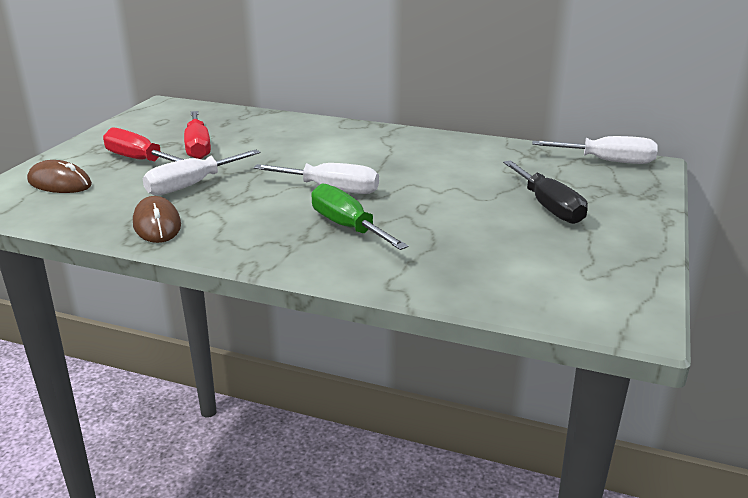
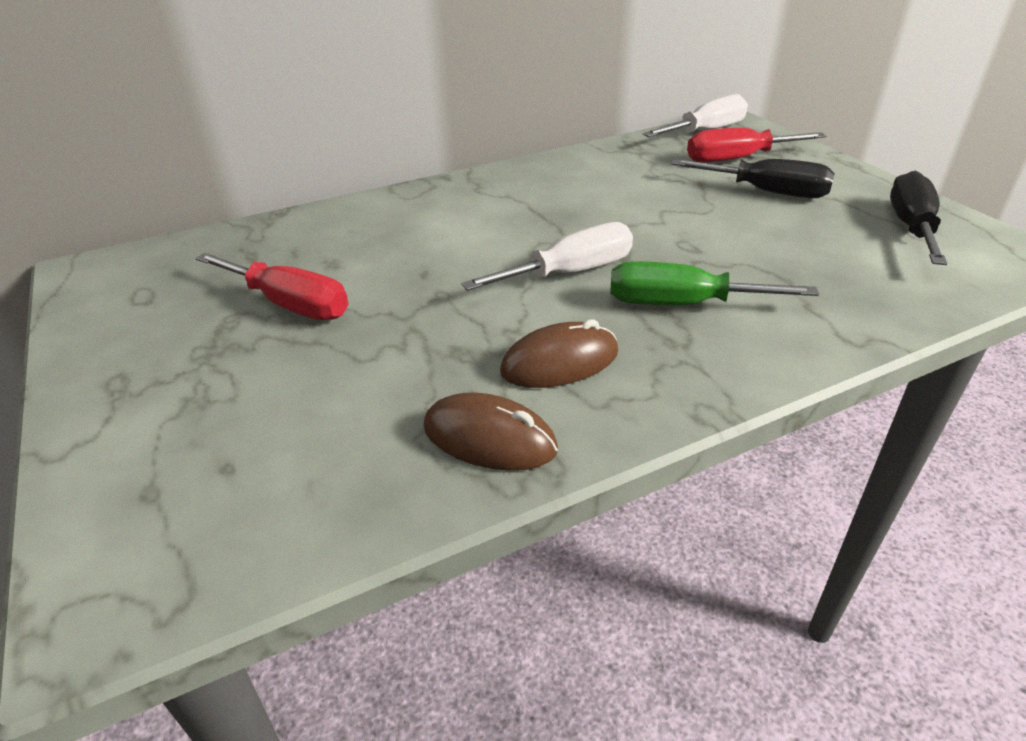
camera: 45 degrees left, 10 degrees up
brown mouse [27,160,92,193] -> brown mouse moved to [500,319,618,388]
red screwdriver [103,128,184,162] -> red screwdriver moved to [687,128,826,163]
white screwdriver [143,150,261,195] -> none
none -> black screwdriver [890,170,947,265]

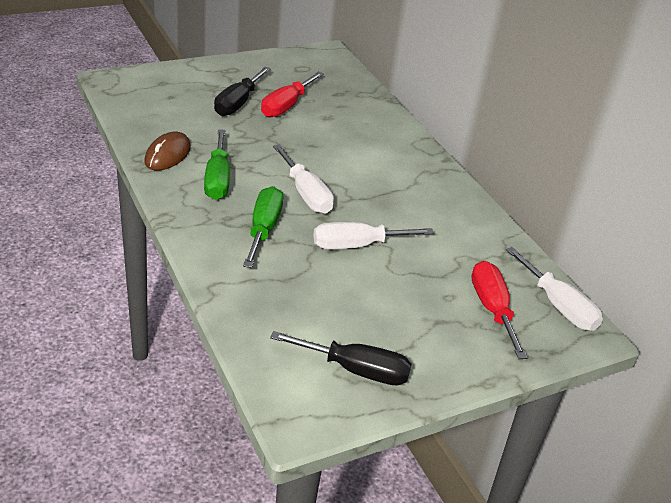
camera: 85 degrees right, 0 degrees up
brown mouse [500,319,618,388] -> green screwdriver [204,129,230,200]
black screwdriver [671,159,835,198] -> black screwdriver moved to [214,67,271,116]
none -> white screwdriver [313,222,434,249]

